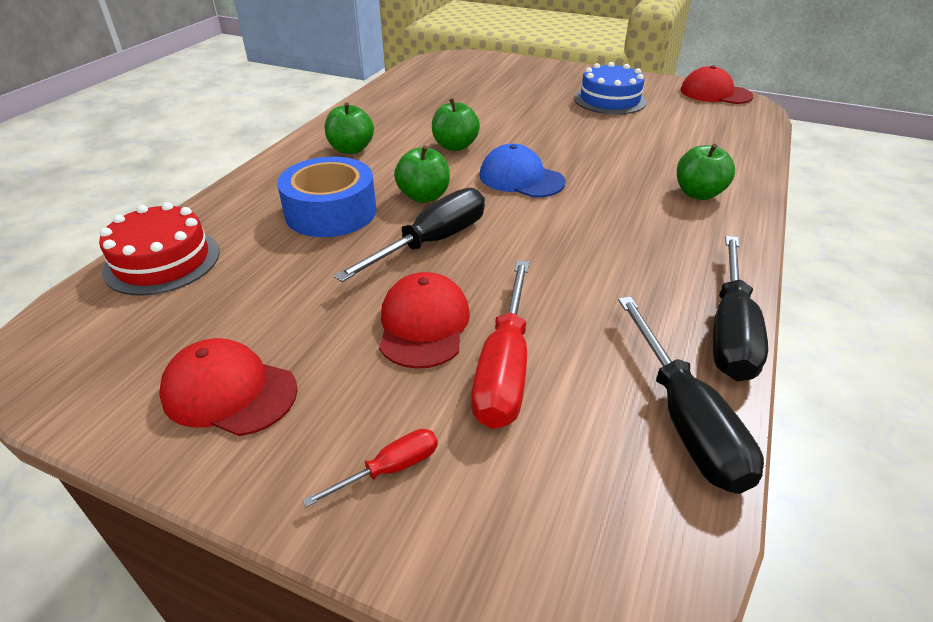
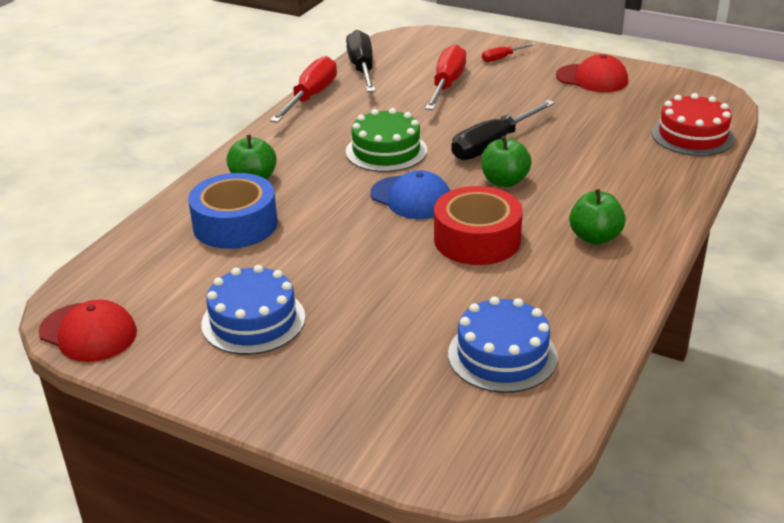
camera: 175 degrees left, 5 degrees down
blue tape [277,157,377,237] -> blue tape moved to [188,173,277,249]
red cap [379,272,470,369] -> none
green apple [432,98,480,151] -> red tape [434,186,523,265]
black screwdriver [713,236,768,381] -> red screwdriver [270,56,337,123]
none -> green cake [346,108,427,172]
none -> blue cake [448,296,558,393]

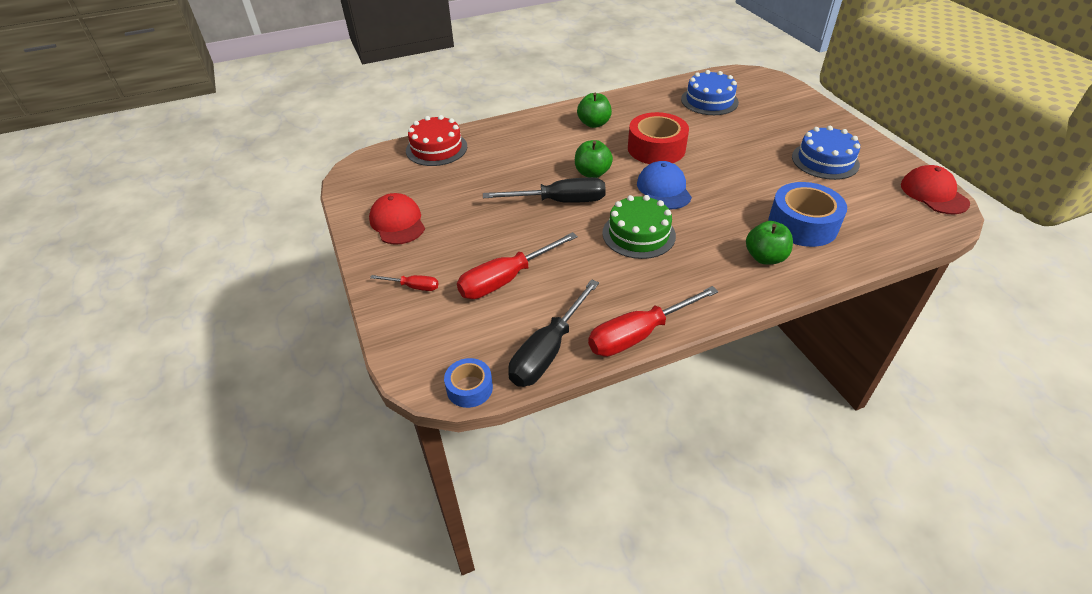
camera: 140 degrees left, 10 degrees up
none -> blue tape [444,358,493,408]

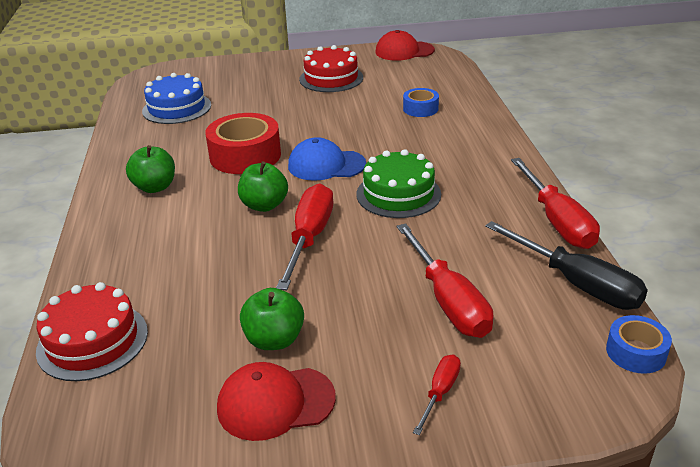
camera: 75 degrees left, 10 degrees down
black screwdriver [483,177,606,203] -> red screwdriver [276,184,333,290]
green apple [746,221,793,264] -> green apple moved to [240,288,304,350]
blue tape [768,182,847,247] -> blue tape [403,88,439,117], size x0.54
blue cake [792,126,860,180] -> red cake [299,45,363,92]

